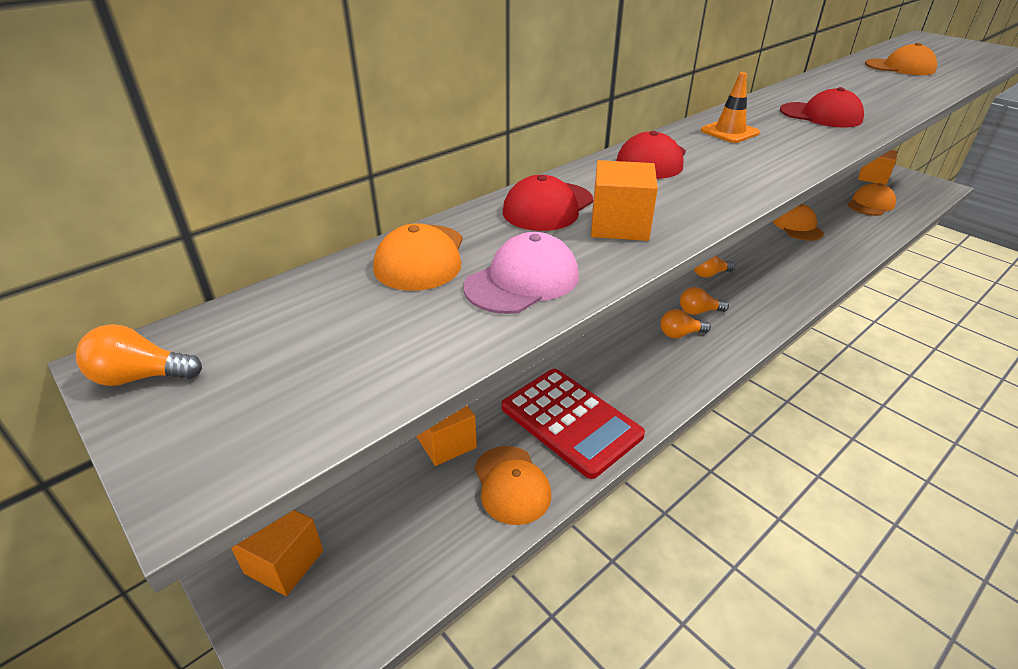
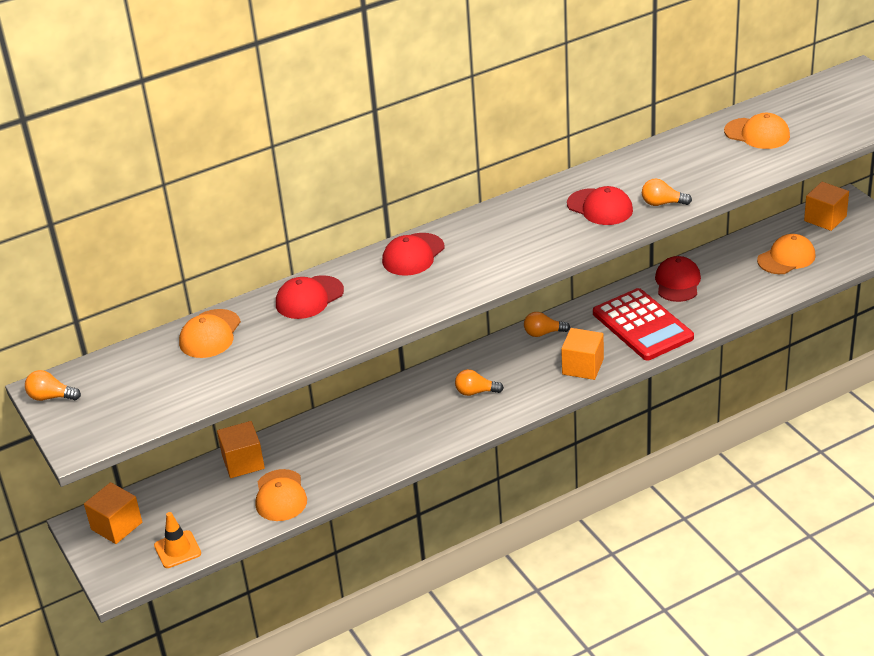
camera: 15 degrees right, 0 degrees up
pink cap [464,232,579,314] -> none
red calculator [502,369,645,479] -> red calculator moved to [593,288,694,360]
orange cube [591,160,658,241] -> orange cube moved to [561,328,604,380]
orange light bulb [680,287,729,315] -> orange light bulb moved to [642,179,692,206]
orange traffic cone [701,72,760,143] -> orange traffic cone moved to [154,512,201,568]
orange cap [773,204,824,241] -> red cap [655,256,701,302]

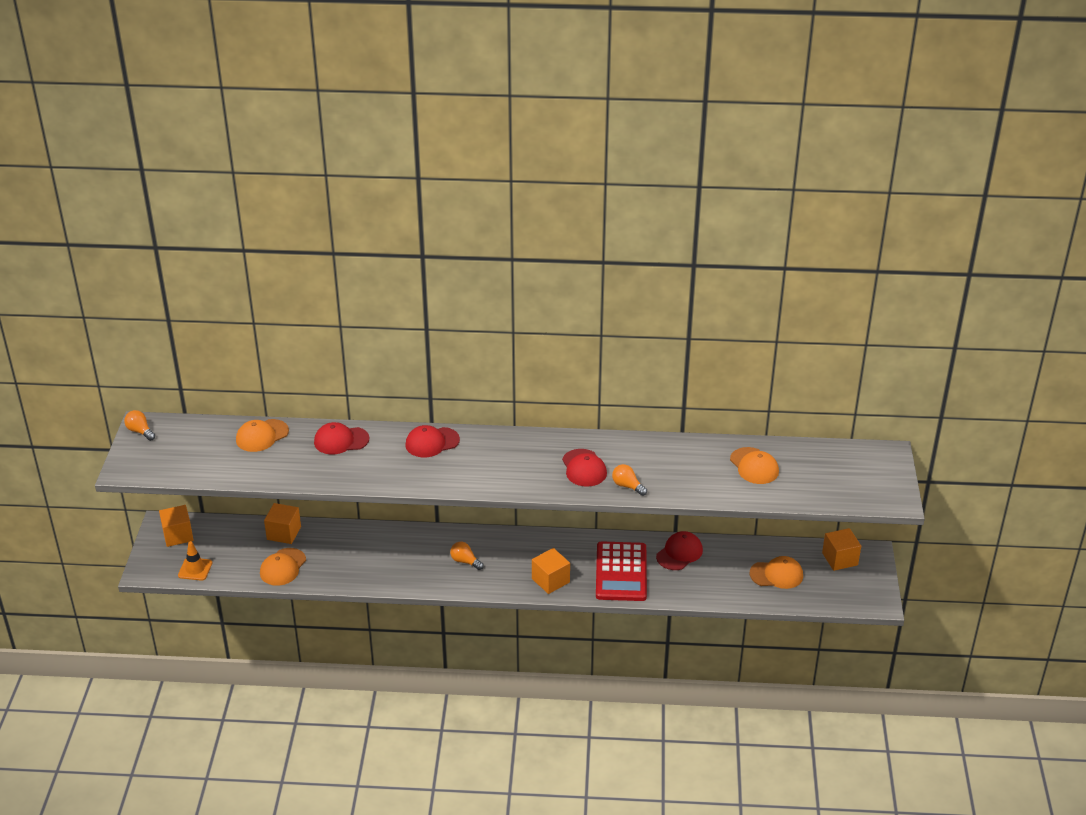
camera: 30 degrees right, 0 degrees up
orange light bulb [524,312,570,337] -> none

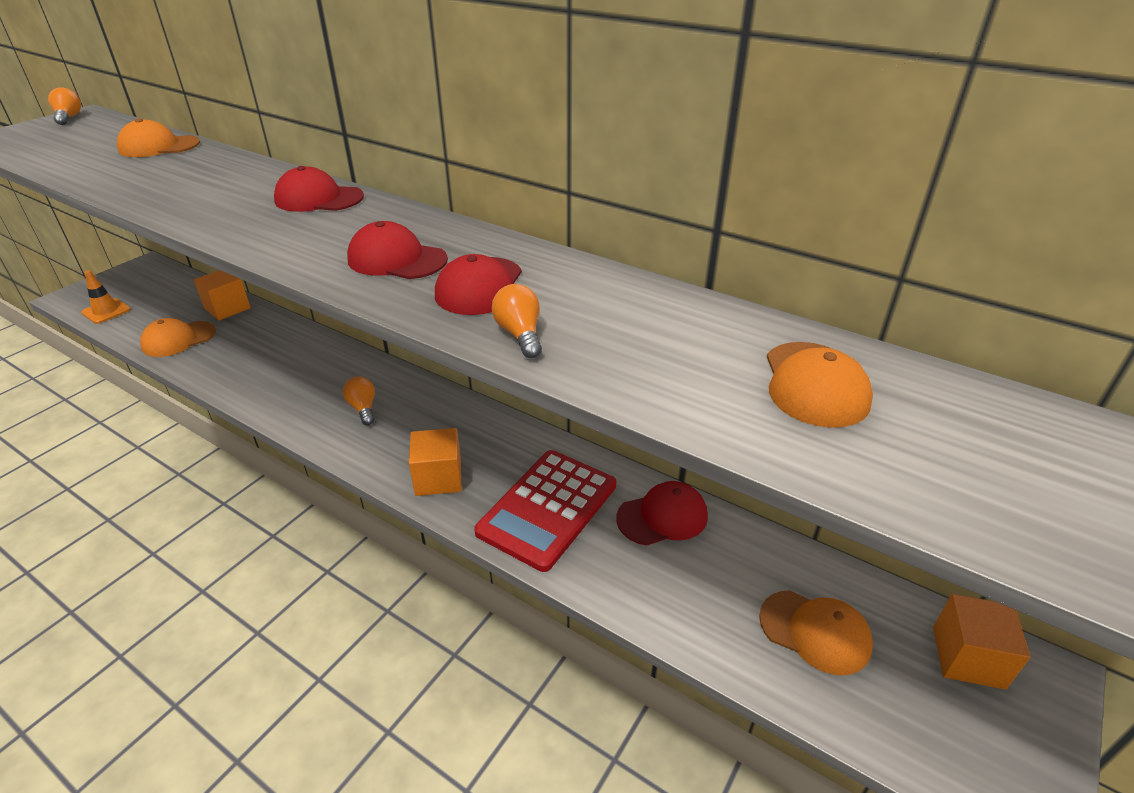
camera: 30 degrees right, 0 degrees up
orange cube [159,505,194,547] -> none
red cap [314,422,369,454] -> red cap moved to [347,221,448,279]

